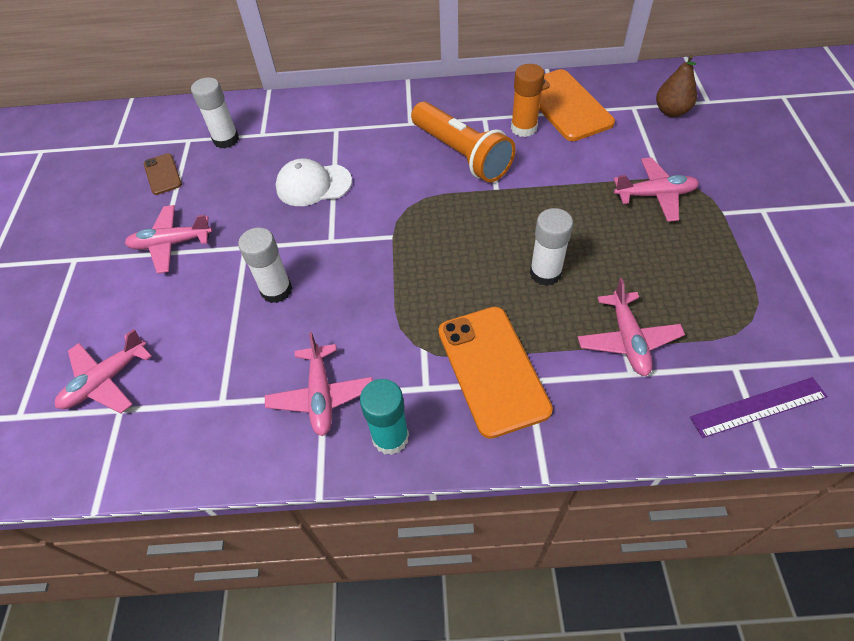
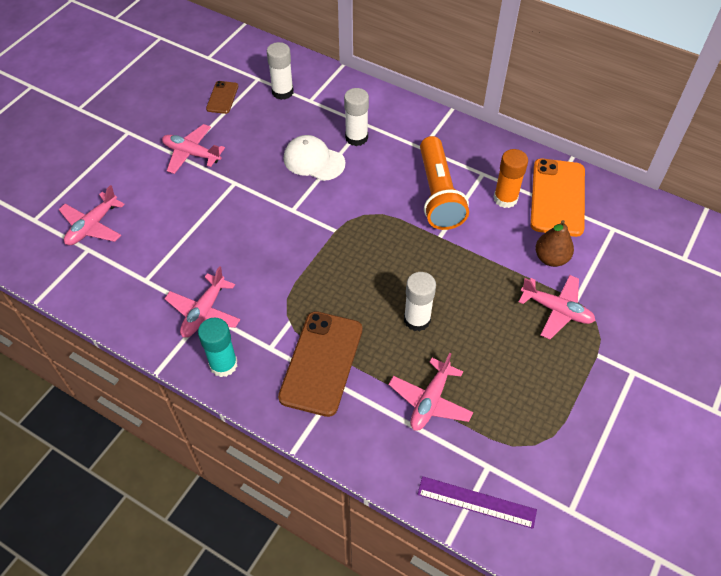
camera: 30 degrees right, 0 degrees up
pink plane [55,329,152,413] -> pink plane turned 45 degrees counterclockwise [59,185,125,245]
white glue stick [238,227,292,303] -> white glue stick moved to [344,88,369,146]
orange phone [438,307,553,439] -> brown phone [278,311,362,417]
brown pear [656,55,697,117] -> brown pear moved to [535,220,574,267]

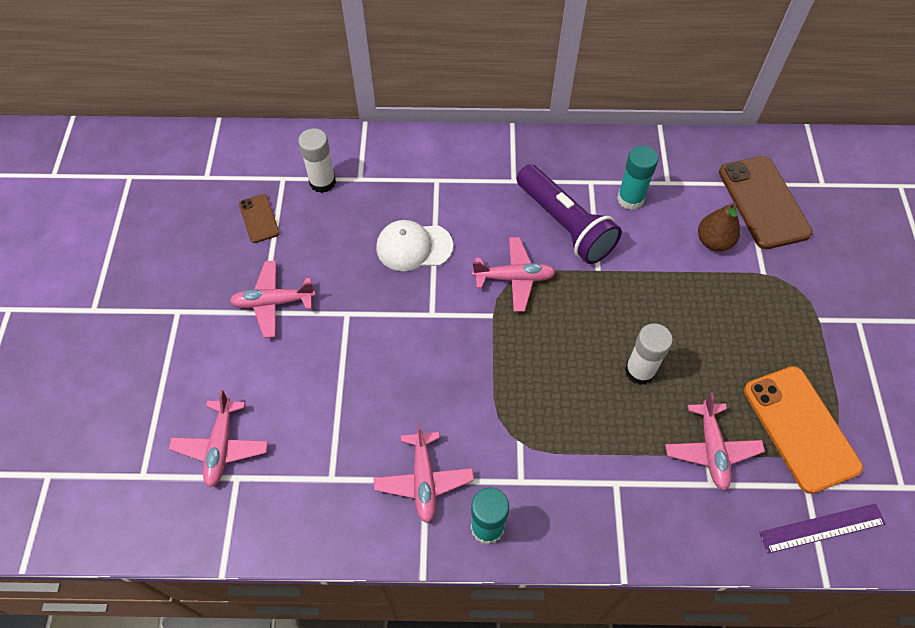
camera: 30 degrees left, 5 degrees up
brown phone [278,311,362,417] -> brown phone moved to [719,156,813,249]
white glue stick [344,88,369,146] -> none
orange flashlight [420,136,469,230] -> purple flashlight [517,164,622,264]
orange glue stick [494,149,528,208] -> turquoise glue stick [617,146,658,210]
pink plane [519,275,595,339] -> pink plane moved to [472,237,556,312]
orange phone [530,158,585,237] -> orange phone moved to [744,366,863,494]

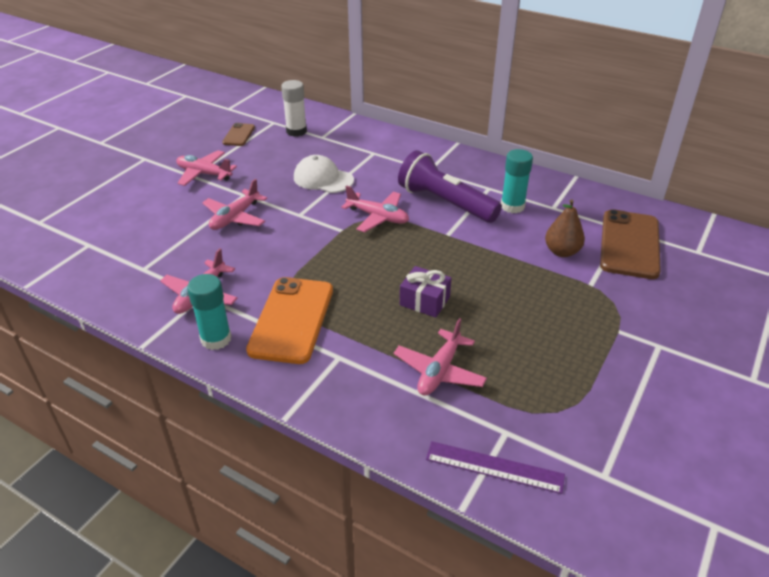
camera: 30 degrees right, 20 degrees down
pink plane [169,390,268,487] -> pink plane moved to [202,179,267,230]
purple flashlight [517,164,622,264] -> purple flashlight turned 135 degrees clockwise [398,150,502,223]
white glue stick [625,323,673,385] -> purple gift [400,266,451,318]
orange phone [744,366,863,494] -> orange phone moved to [246,277,333,364]

